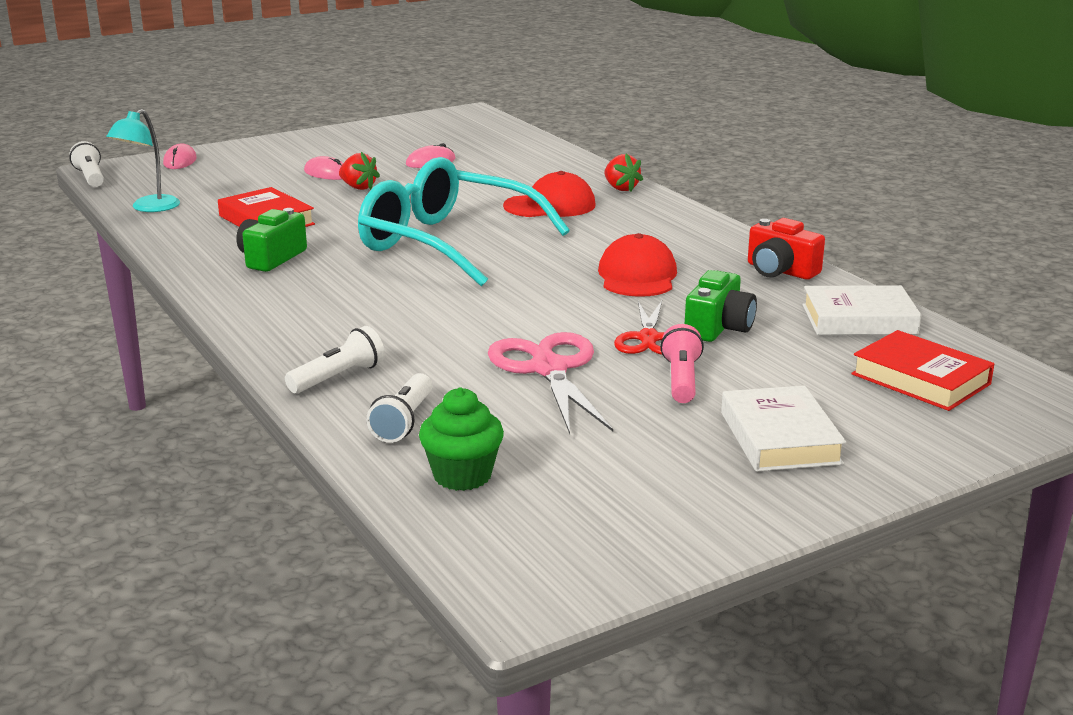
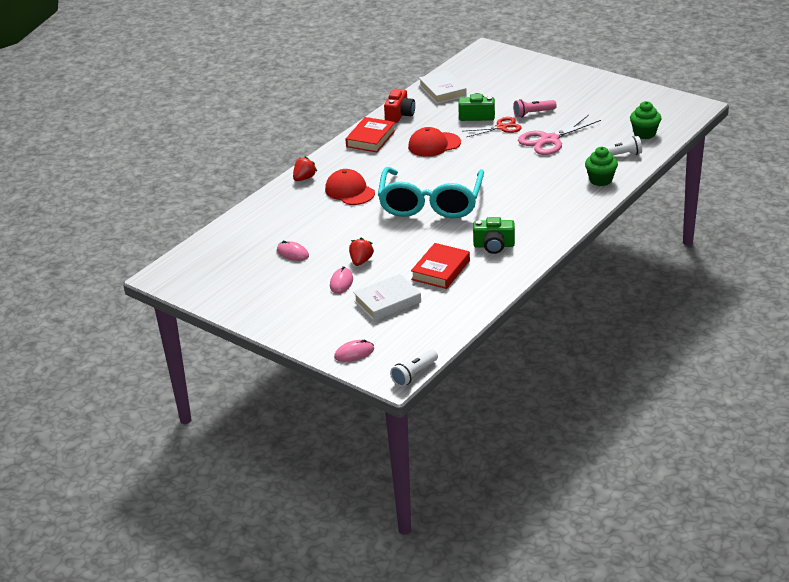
camera: 110 degrees left, 10 degrees up
turquoise lamp [106,109,180,212] -> none
white flashlight [285,326,385,393] -> green cupcake [585,147,618,186]
white book [721,385,846,472] -> white book moved to [353,274,421,321]
red book [851,330,995,411] -> red book moved to [345,117,396,152]

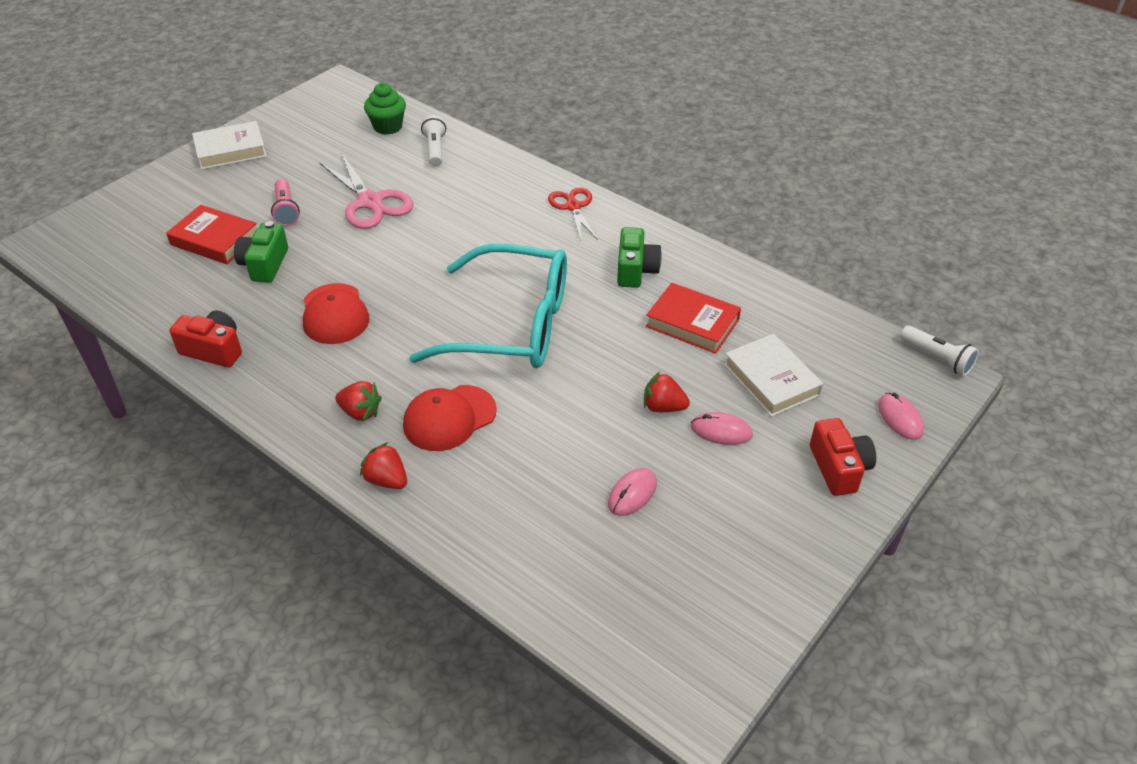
camera: 90 degrees left, 10 degrees up
red book [345,117,396,152] -> red book moved to [166,205,257,264]
white book [419,70,467,104] -> white book moved to [192,121,267,170]
red scissors [464,117,522,137] -> red scissors moved to [548,188,598,241]
green cupcake [585,147,618,186] -> none
none -> red strawberry [335,381,382,421]
none -> red camera [810,418,876,496]

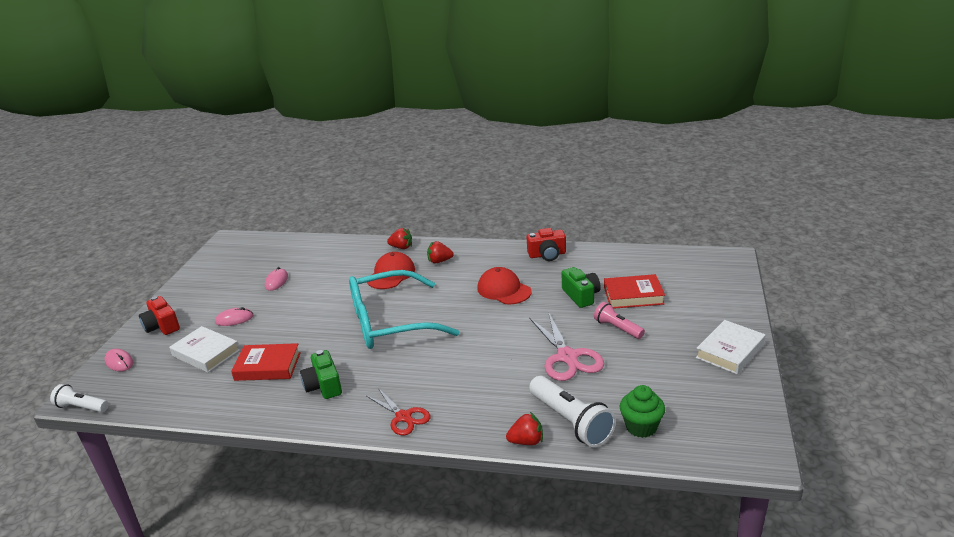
camera: 155 degrees right, 15 degrees down
pink scissors [319,153,413,229] -> pink scissors turned 135 degrees counterclockwise [529,312,604,381]
white flashlight [421,115,446,167] -> white flashlight [529,376,616,447], size x1.65
red strawberry [644,372,690,412] -> red strawberry moved to [506,412,543,445]

